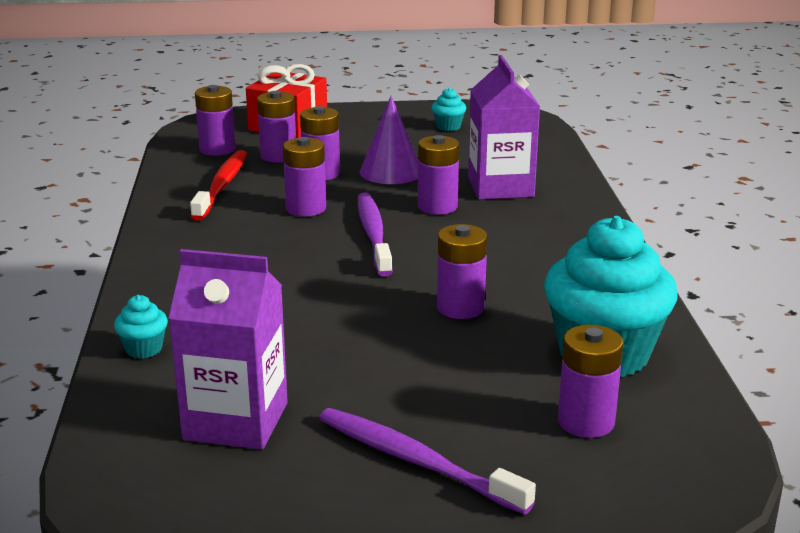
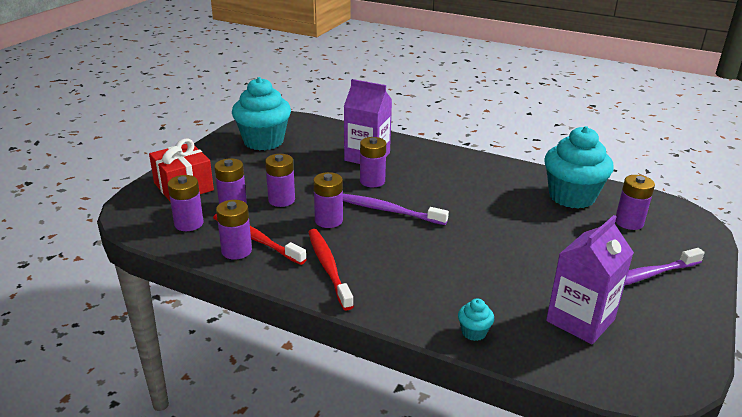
camera: 60 degrees left, 5 degrees up
purple cone [360,96,418,184] -> none
turquoise cupcake [432,88,466,131] -> turquoise cupcake [232,77,291,150], size x2.44
purple battery [437,224,487,319] -> purple battery moved to [216,200,252,260]
none -> red toothbrush [308,229,354,311]

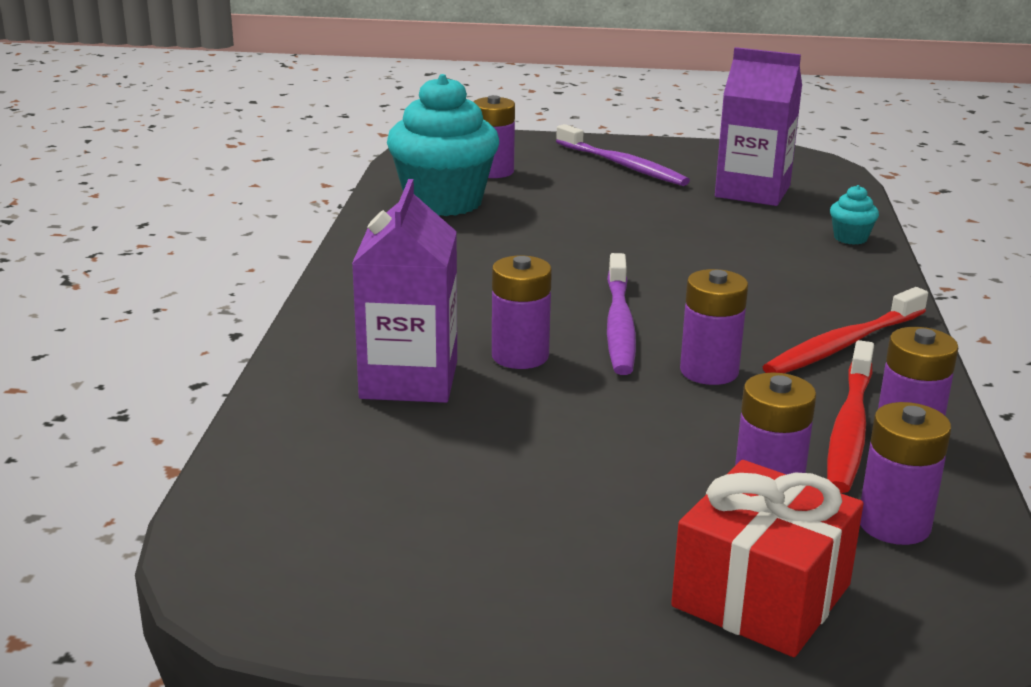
camera: 110 degrees left, 5 degrees down
turquoise cupcake [232,77,291,150] -> none
purple battery [265,154,295,207] -> none

